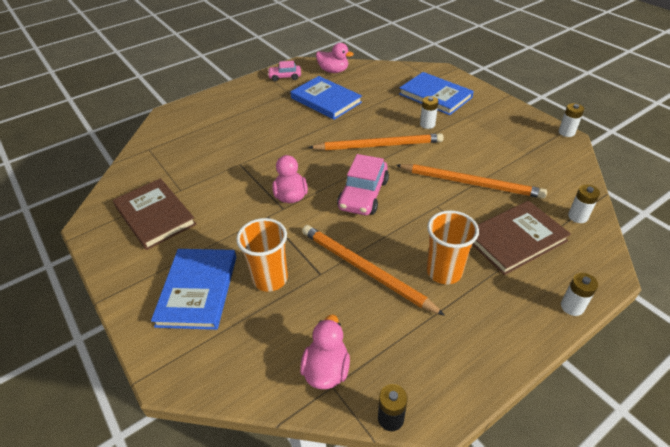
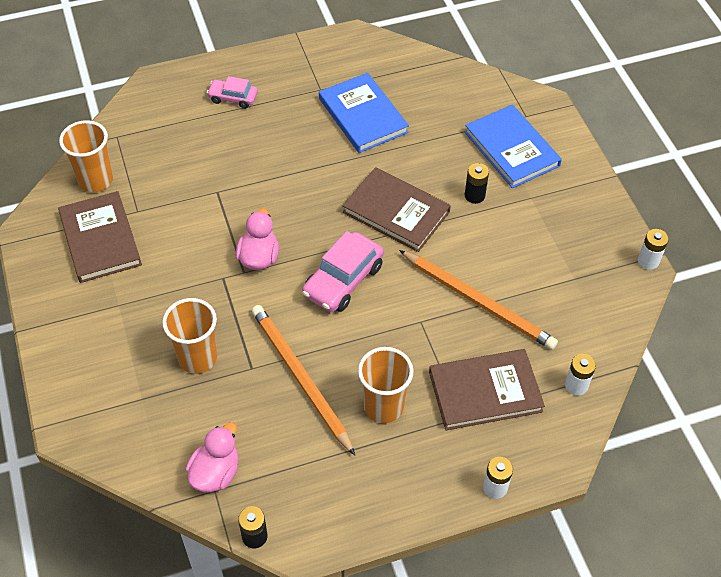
camera: 15 degrees right, 10 degrees up
blue book [151,249,236,330] -> none
pink car [268,61,301,82] -> pink car moved to [207,76,258,109]
orange pencil [308,133,444,150] -> brown book [343,167,451,252]
pink duck [316,43,354,73] -> none
white battery [420,96,438,129] -> black battery [465,163,489,204]
none -> orange cup [59,120,113,192]

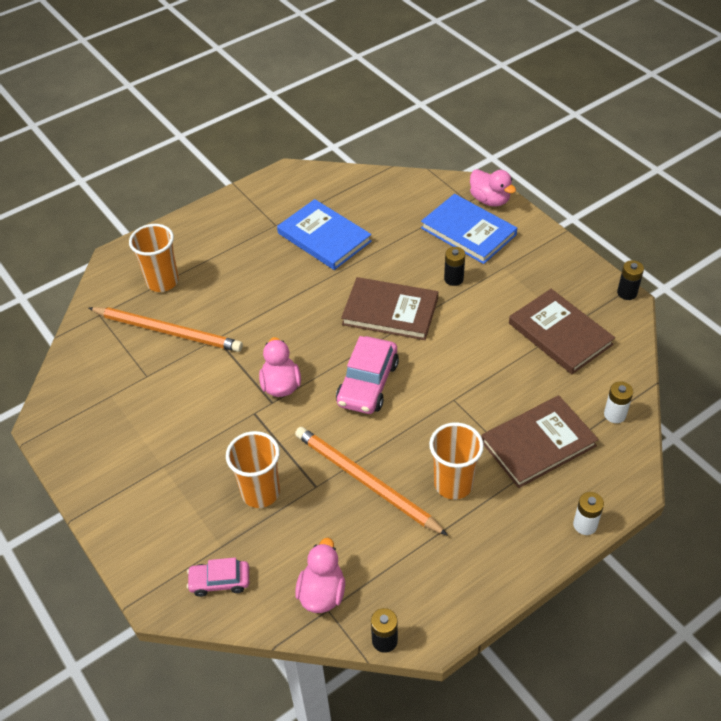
camera: 15 degrees left, 5 degrees down
brown book [58,191,142,283] -> brown book moved to [509,289,615,374]
orange cup [59,120,113,192] -> orange cup moved to [129,224,179,292]
pink car [207,76,258,109] -> pink car moved to [187,558,249,597]
orange pencil [399,250,558,350] -> orange pencil moved to [89,307,243,352]
white battery [638,229,669,270] -> black battery [617,260,644,300]
none -> pink duck [470,169,516,207]

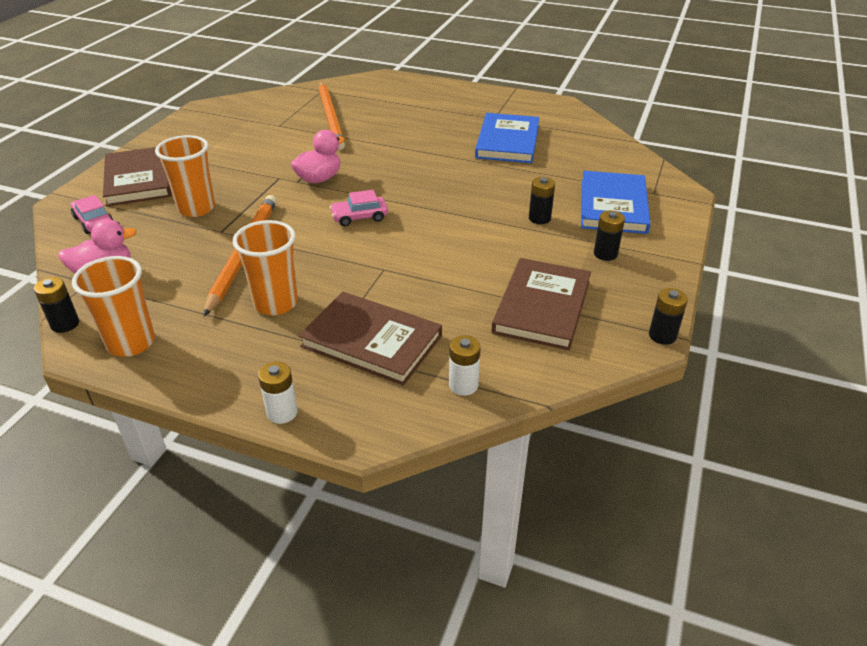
camera: 55 degrees right, 10 degrees down
orange cup [129,224,179,292] -> orange cup moved to [72,256,155,357]
pink car [336,336,399,414] -> pink car [329,190,388,226], size x0.60
brown book [341,277,438,340] -> brown book moved to [103,147,171,206]
pink duck [470,169,516,207] -> none
none -> black battery [594,210,625,261]

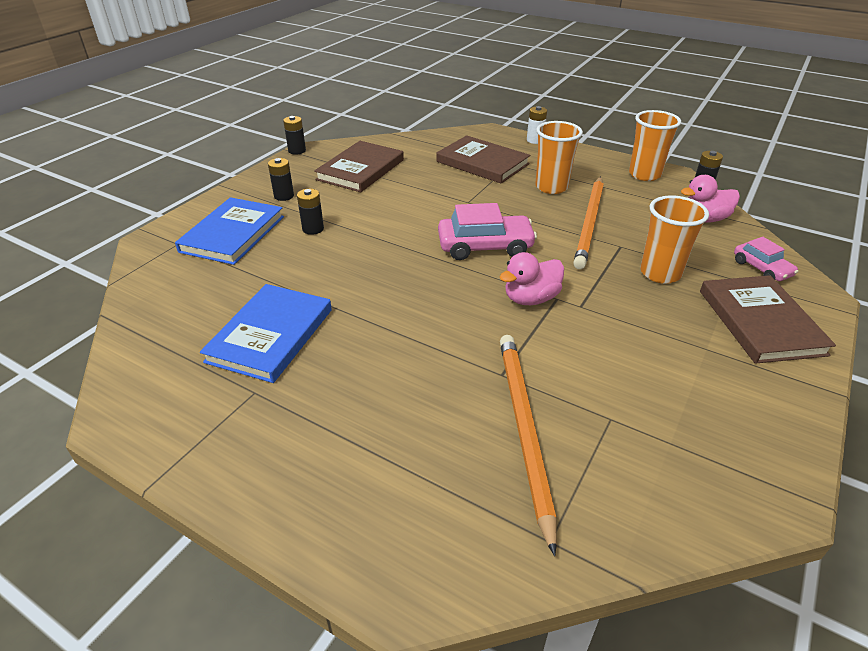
camera: 170 degrees left, 0 degrees up
pink car [329,190,388,226] -> pink car [438,203,537,260], size x1.68
white battery [449,335,481,396] -> none

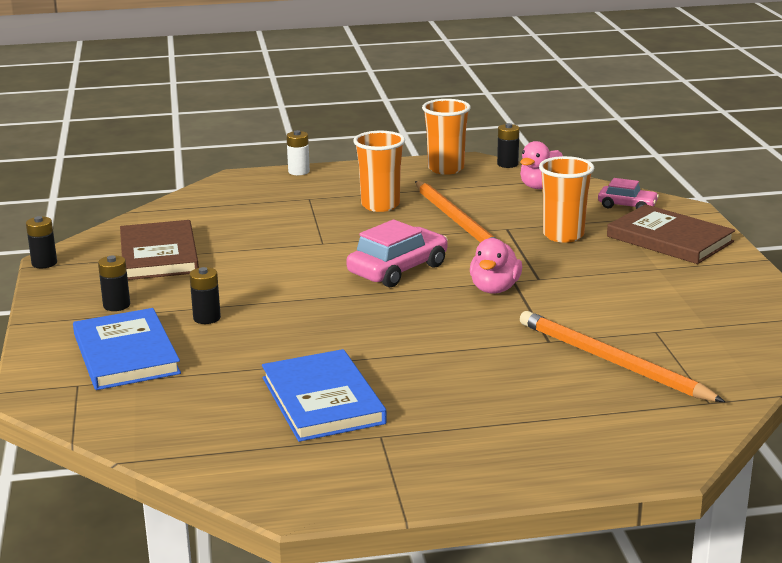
camera: 40 degrees left, 15 degrees down
brown book [436,135,530,183] -> none

